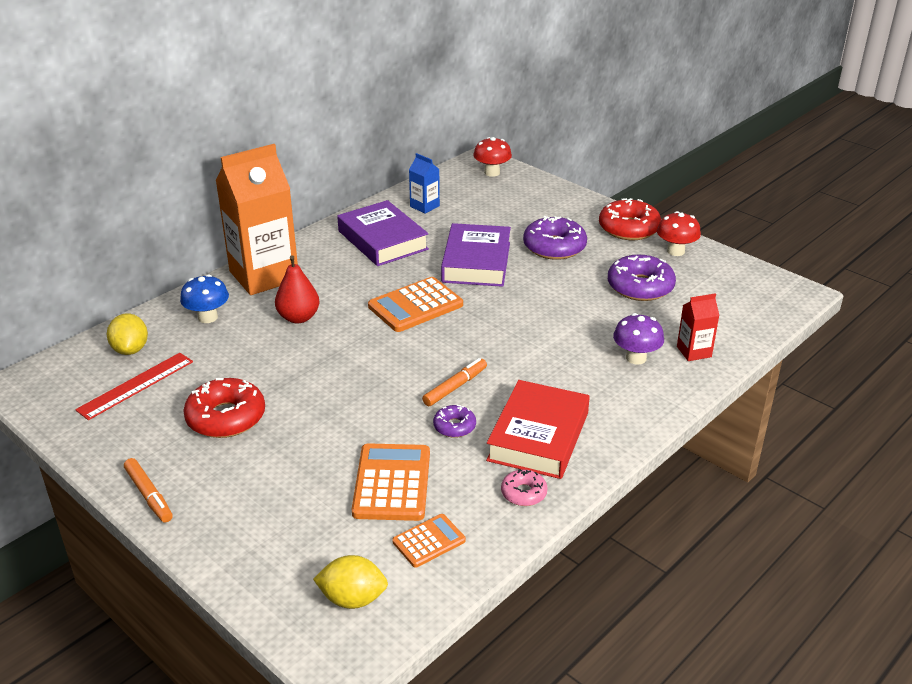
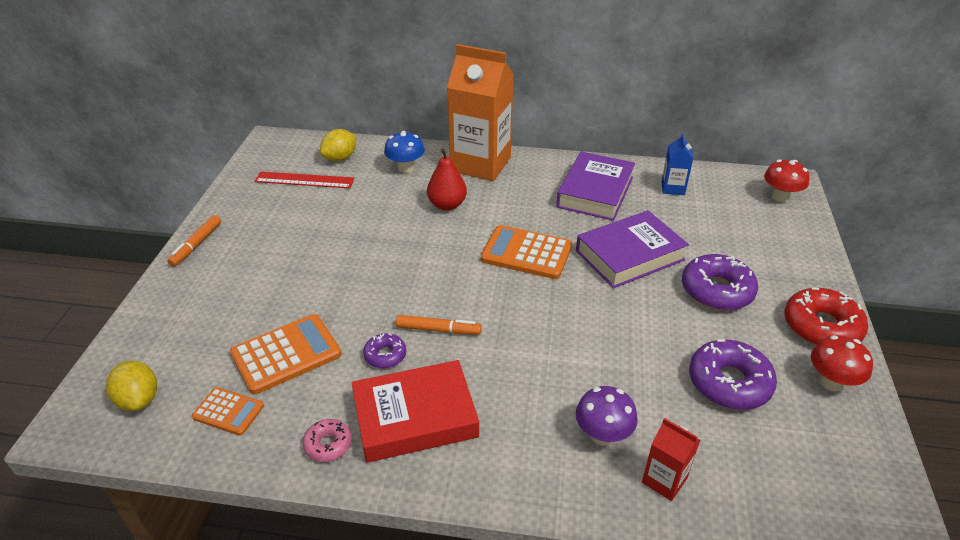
camera: 55 degrees right, 5 degrees up
red donut [183,378,265,438] -> none

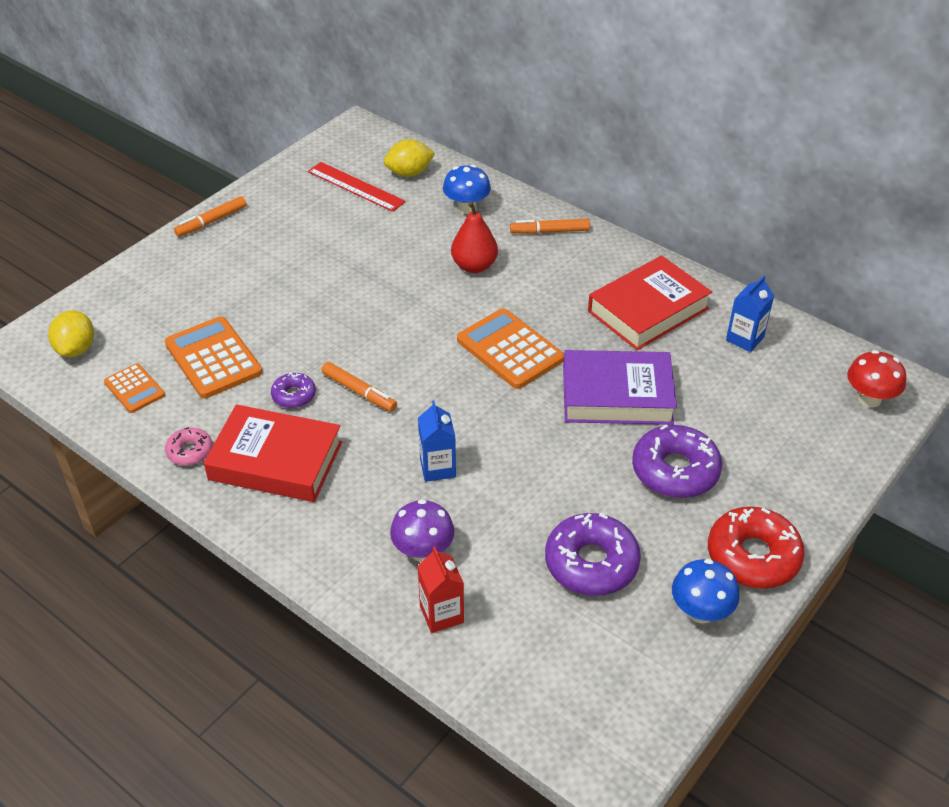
camera: 30 degrees right, 5 degrees up
orange calculator [230,314,341,394] -> orange calculator turned 120 degrees counterclockwise [165,316,263,399]
orange carton [447,44,514,181] -> orange marker [510,219,590,234]
purple book [556,151,635,221] -> red book [588,255,712,350]
red mushroom [811,335,873,391] -> blue mushroom [672,559,740,624]
none -> blue carton [418,401,456,482]

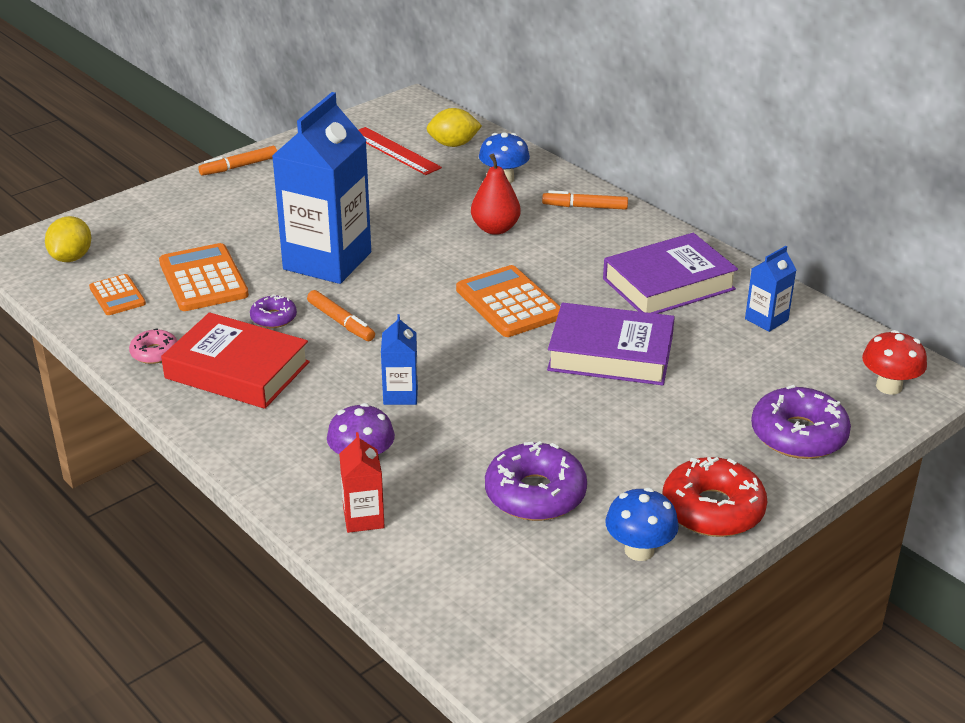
camera: 10 degrees right, 10 degrees down
red book [588,255,712,350] -> purple book [603,233,738,314]
purple donut [632,424,722,498] -> purple donut moved to [751,385,851,459]
none -> blue carton [272,92,371,284]

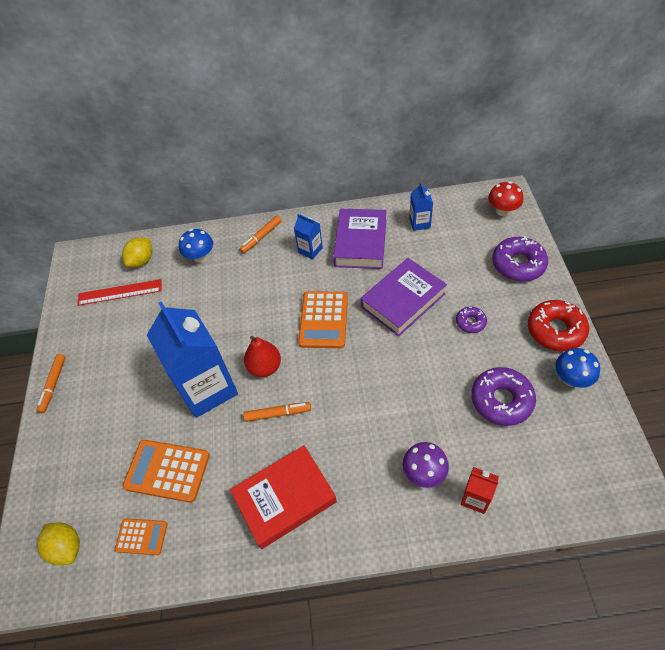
camera: 50 degrees left, 20 degrees up
pink donut [129,328,177,364] -> none
purple donut [250,294,297,328] -> purple donut moved to [456,307,487,333]
blue carton [381,314,418,405] -> blue carton moved to [294,214,323,259]
orange calculator [456,265,560,337] -> orange calculator turned 90 degrees counterclockwise [298,291,348,348]
red pear [471,154,521,235] -> red pear moved to [244,336,281,377]

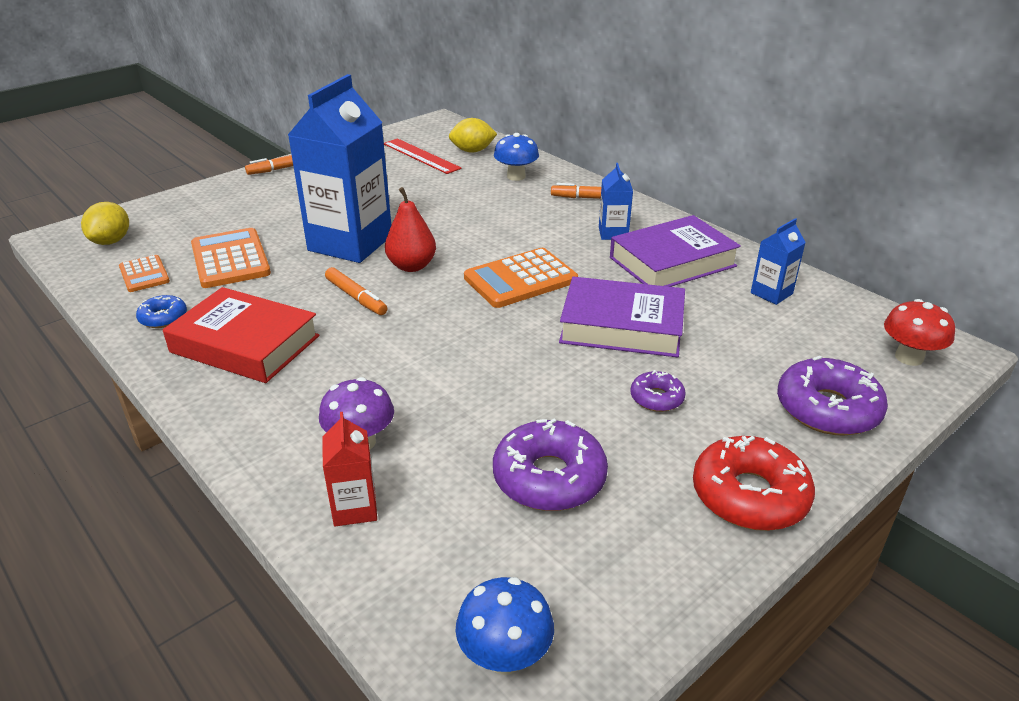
camera: 50 degrees right, 20 degrees down
blue mushroom [555,348,600,388] -> blue mushroom moved to [456,577,554,675]
none -> blue donut [136,295,187,328]

